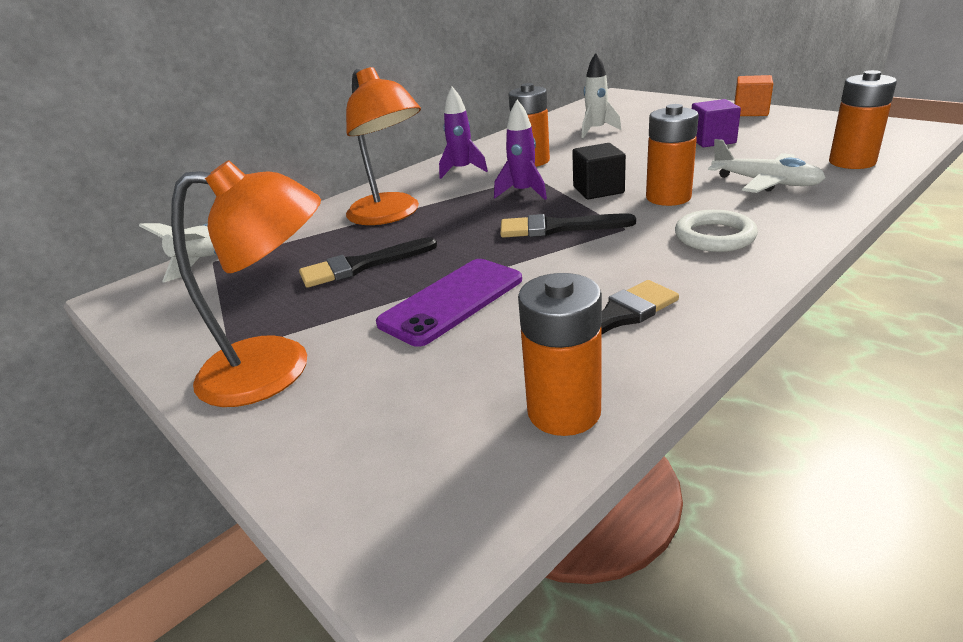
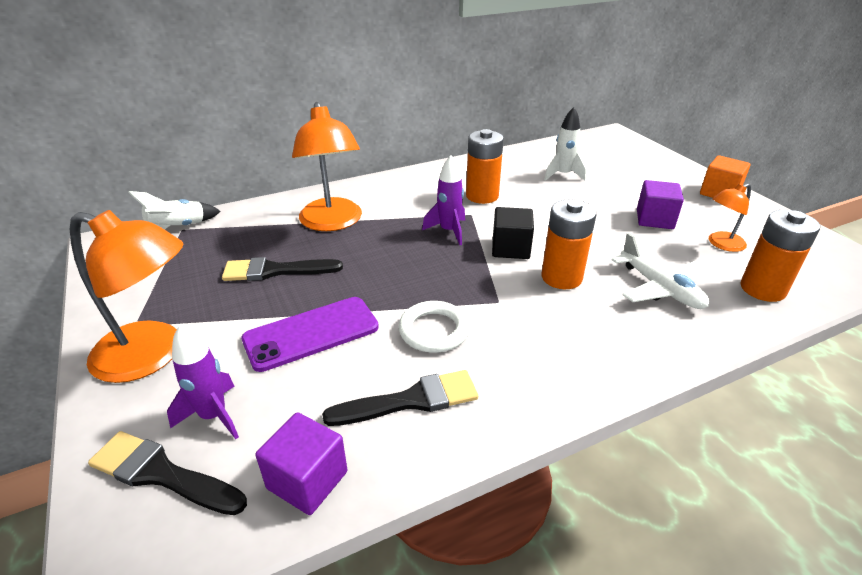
camera: 15 degrees right, 5 degrees up
purple rocket [439,87,488,179] -> purple rocket moved to [167,324,239,439]
black brush [500,213,636,238] -> black brush moved to [88,431,247,515]
orange battery [518,273,602,436] -> purple cube [255,412,347,515]
white ring [675,210,758,252] -> white ring moved to [398,301,470,353]
none -> orange lamp [709,184,751,252]

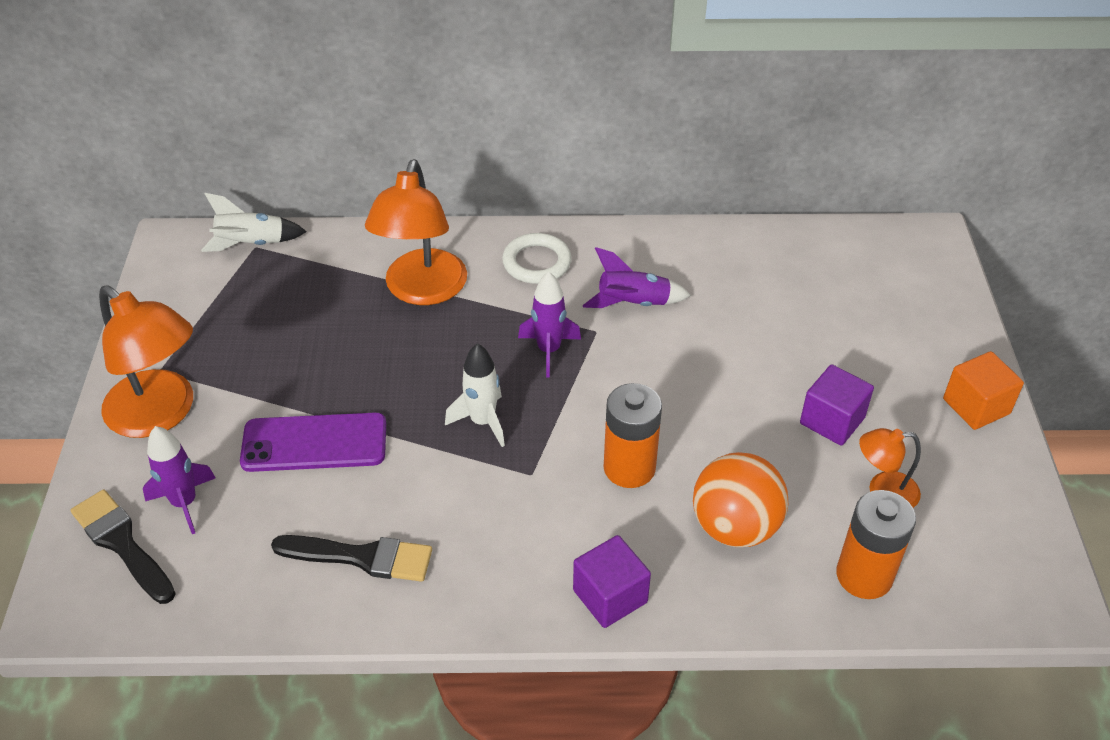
camera: 25 degrees right, 10 degrees up
black brush [222,257,343,281] -> none
purple cube [255,412,347,515] -> purple cube moved to [573,535,651,628]
white ring [398,301,470,353] -> white ring moved to [502,233,572,284]
orange battery [466,129,504,204] -> purple rocket [583,247,691,308]
black cube [492,207,534,259] -> none
white rocket [544,107,586,181] -> white rocket moved to [445,343,505,447]
white plane [611,233,709,309] -> orange ball [693,452,788,547]

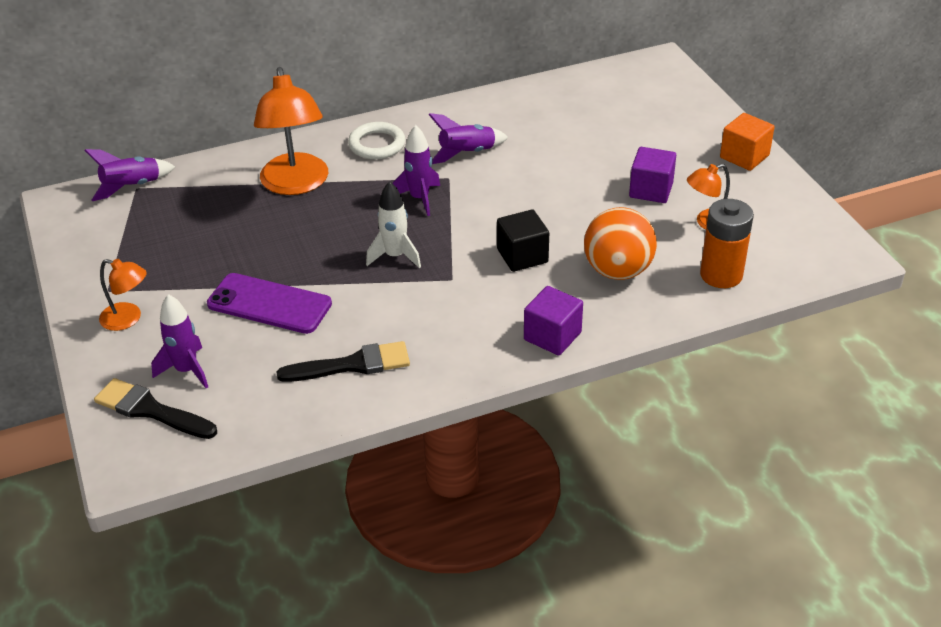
camera: 20 degrees left, 5 degrees down
orange lamp [99,286,193,438] -> orange lamp [99,259,147,331], size x0.53
white rocket [201,193,307,252] -> purple rocket [84,149,175,201]
purple phone [240,413,386,472] -> purple phone turned 45 degrees clockwise [207,273,332,334]
orange battery [604,383,662,488] -> black cube [497,209,549,272]

